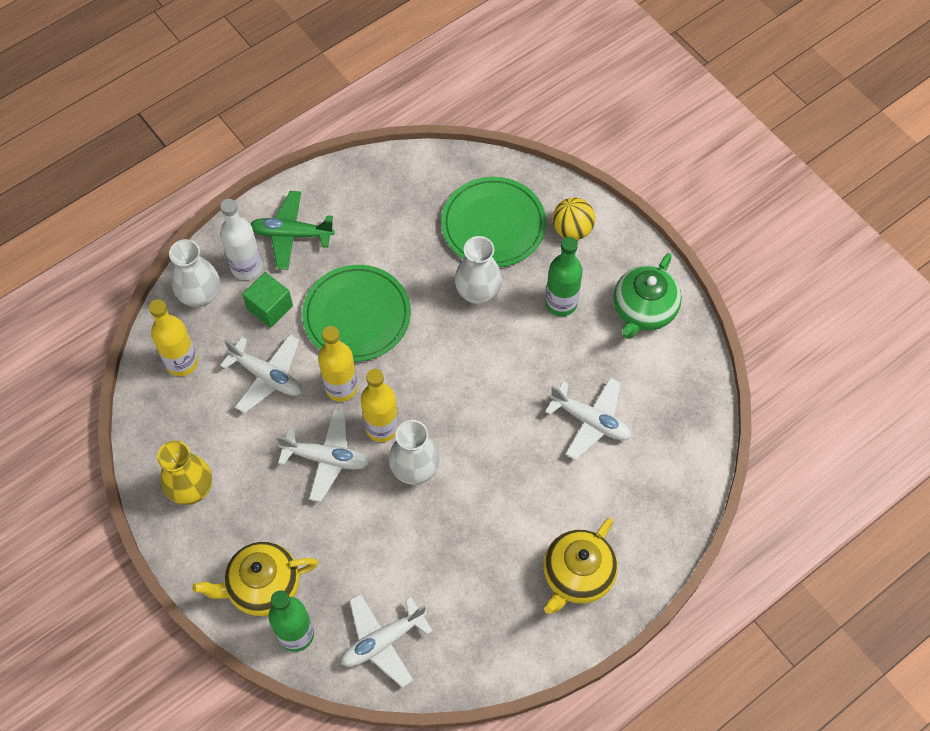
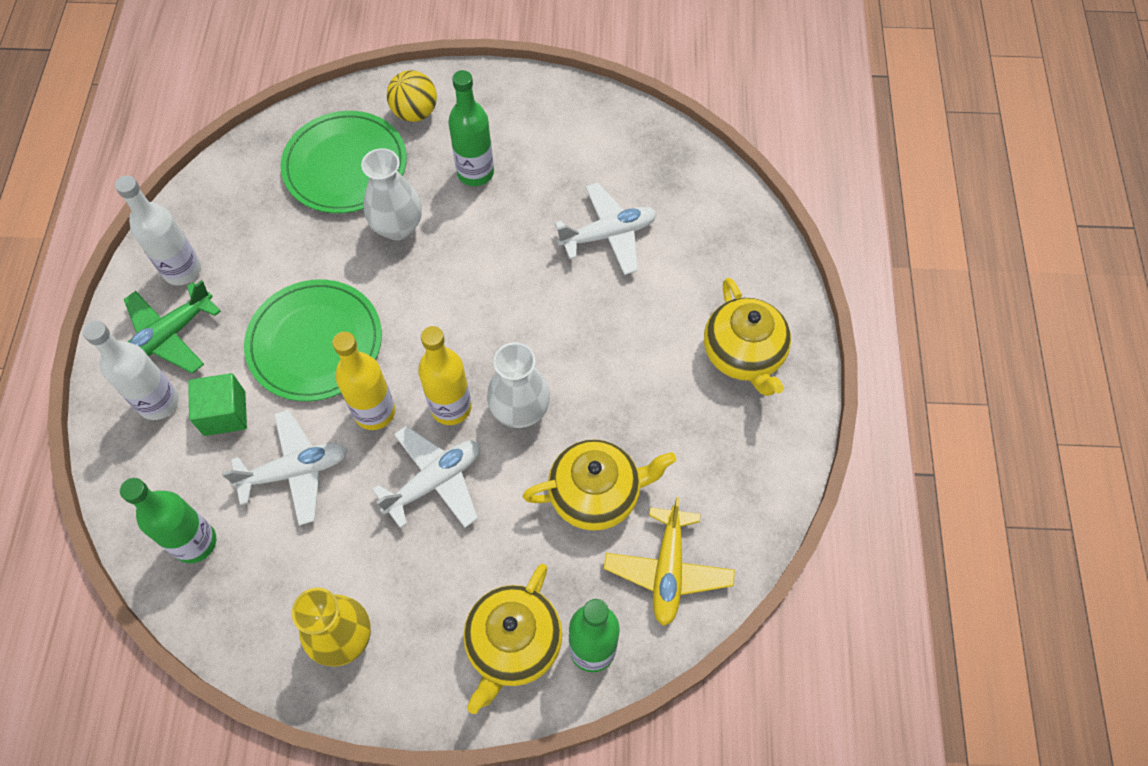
camera: 50 degrees left, 0 degrees up
yellow bottle [149,299,198,376] -> green bottle [120,478,216,563]
white vase [169,239,220,307] -> none
white plane [341,594,433,688] -> yellow plane [604,497,735,626]
green teapot [613,253,682,339] -> none
none -> white bottle [115,175,201,285]
none -> yellow teapot [523,439,676,531]

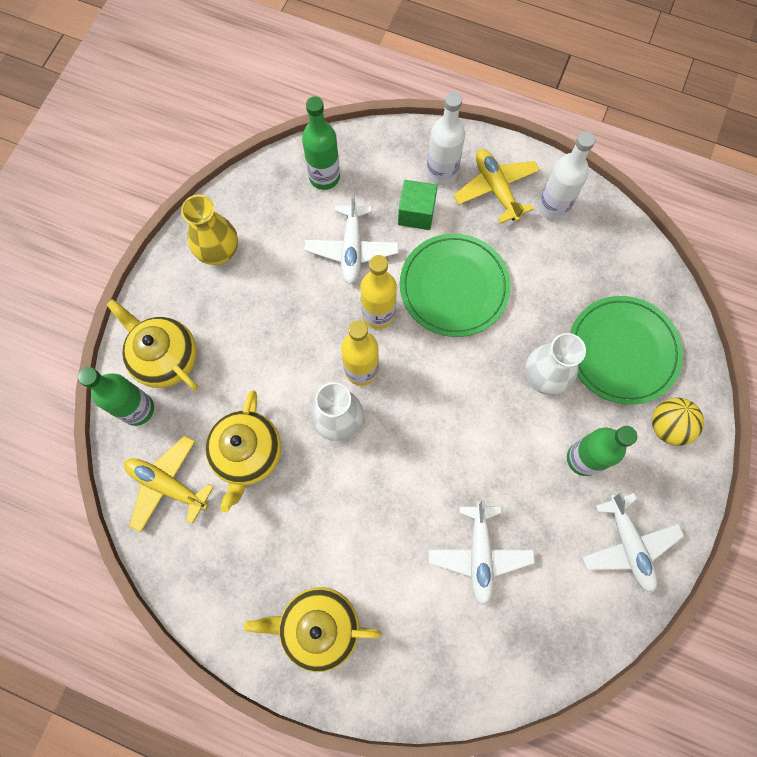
camera: 110 degrees right, 10 degrees up
green plane [124,280,221,374] -> yellow plane [454,149,540,224]
white plane [372,426,480,528] -> white plane moved to [582,493,684,593]

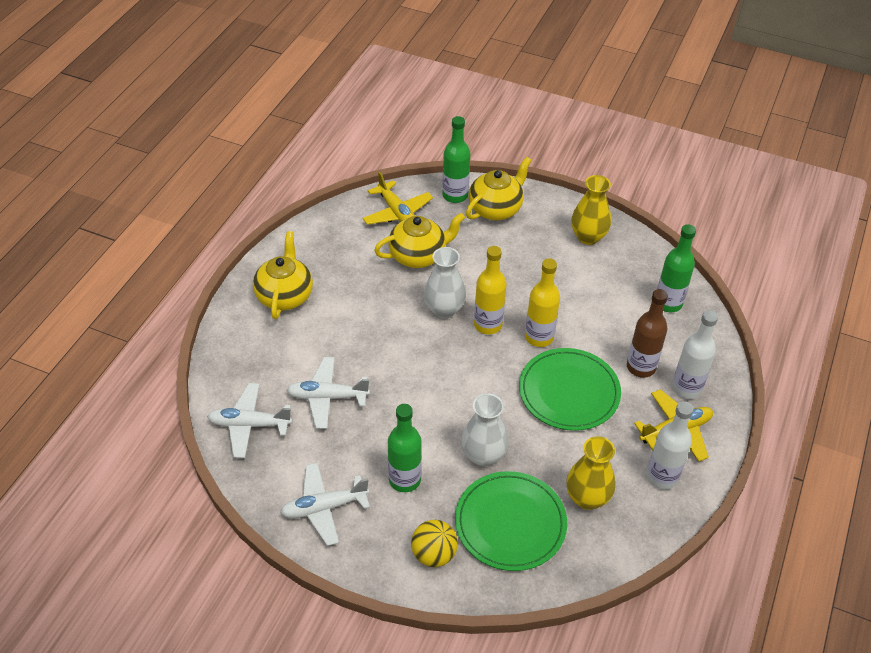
camera: 90 degrees right, 25 degrees down
yellow plane [124,435,214,533] -> yellow plane turned 120 degrees clockwise [362,172,433,225]
yellow teapot [205,390,281,512] -> yellow teapot turned 150 degrees clockwise [374,213,465,268]
white plane [305,192,399,284] -> white plane moved to [207,383,292,458]
green cube [398,180,438,230] -> brown bottle [627,289,668,378]
none -> yellow vase [566,436,615,510]

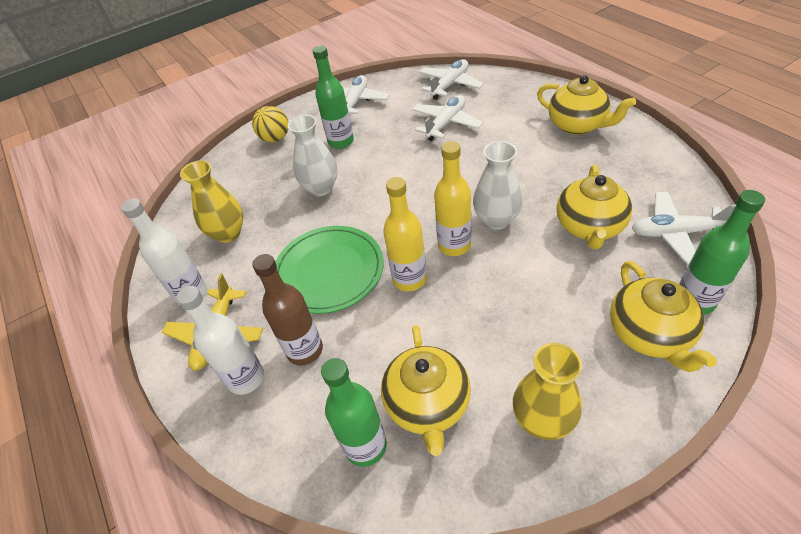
camera: 130 degrees right, 0 degrees up
yellow plane [362,172,433,225] -> white plane [632,192,736,265]
green plate [455,471,567,571] -> none
none -> yellow teapot [381,325,471,456]

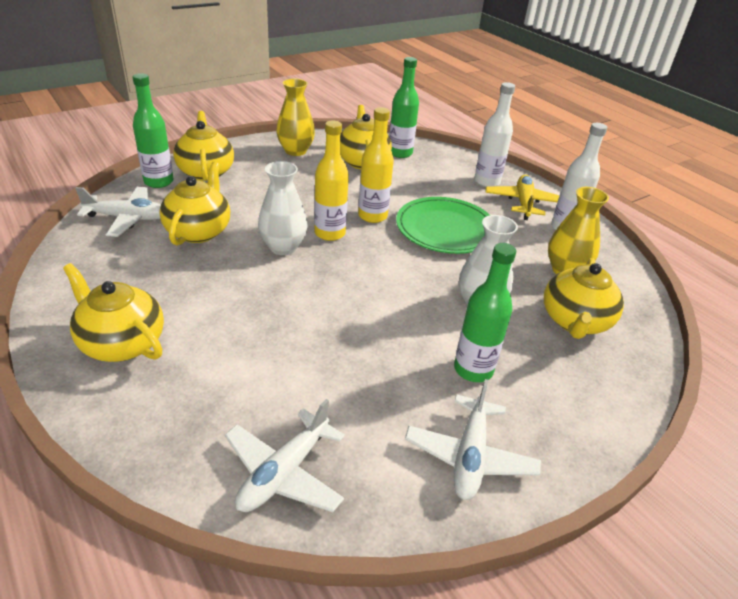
camera: 170 degrees right, 10 degrees down
yellow ball [252,106,288,143] -> none
brown bottle [252,254,323,366] -> none
white plane [412,95,483,141] -> none
none -> yellow teapot [544,258,624,339]

